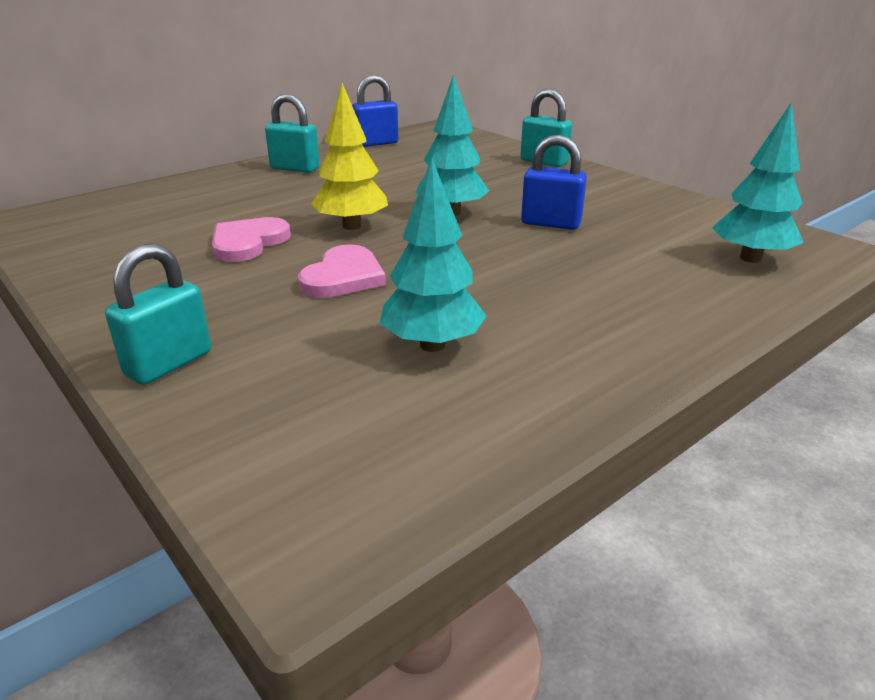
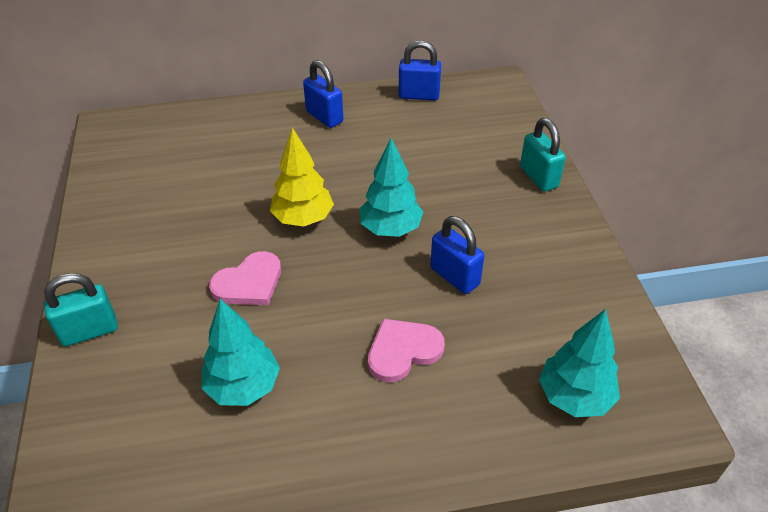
camera: 30 degrees right, 15 degrees up
pink heart [212,217,291,262] -> pink heart moved to [368,319,445,383]
turquoise padlock [265,93,319,173] -> blue padlock [303,60,343,128]

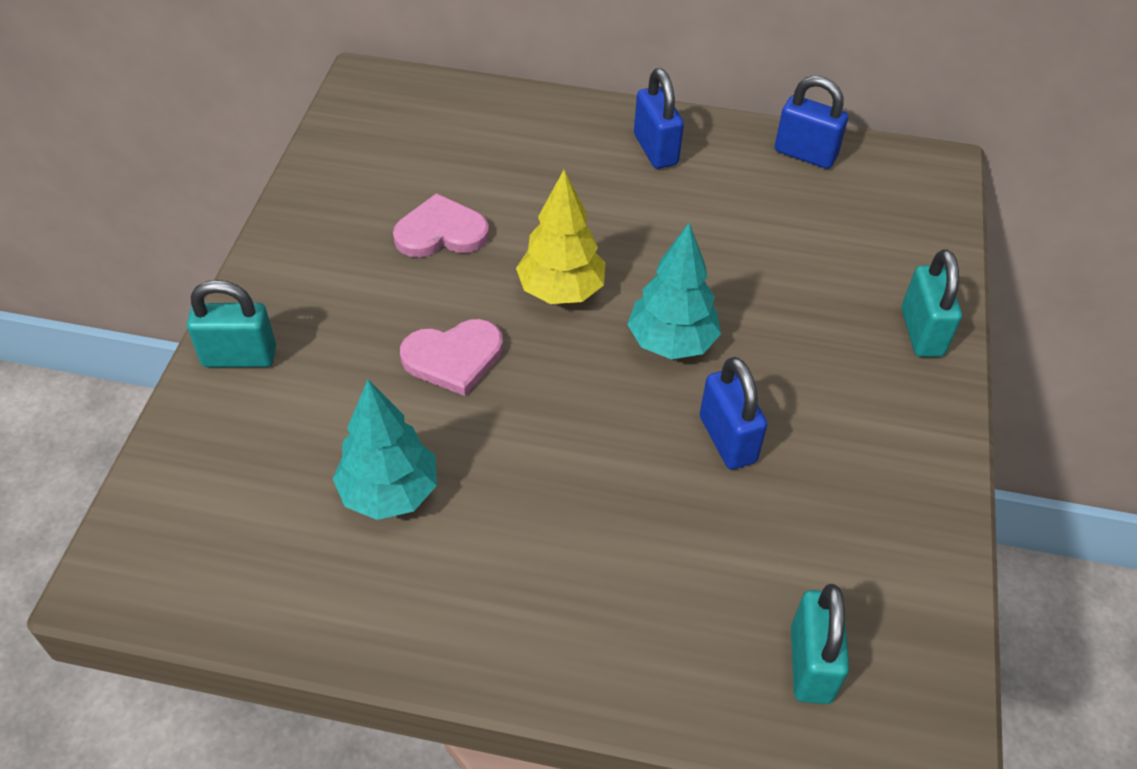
camera: 20 degrees right, 5 degrees up
pink heart [368,319,445,383] -> pink heart moved to [393,193,489,258]
turquoise tree [539,309,620,417] -> turquoise padlock [791,584,849,704]

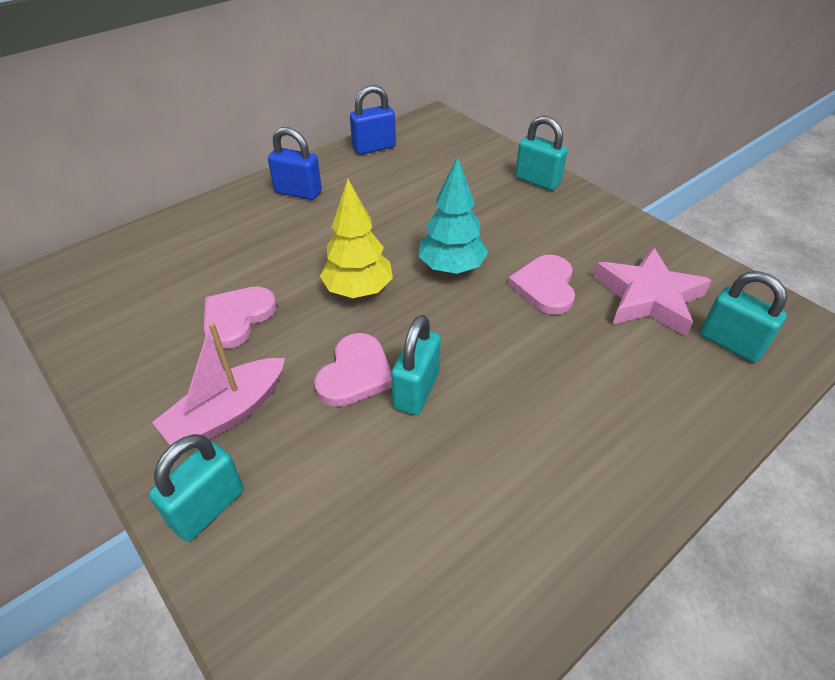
camera: 50 degrees left, 5 degrees down
turquoise tree [333,379,437,520] -> none
blue padlock [700,357,767,469] -> pink heart [508,255,575,315]
none -> pink boat [152,322,285,446]
none -> turquoise padlock [391,315,441,415]
none -> pink star [593,247,712,337]

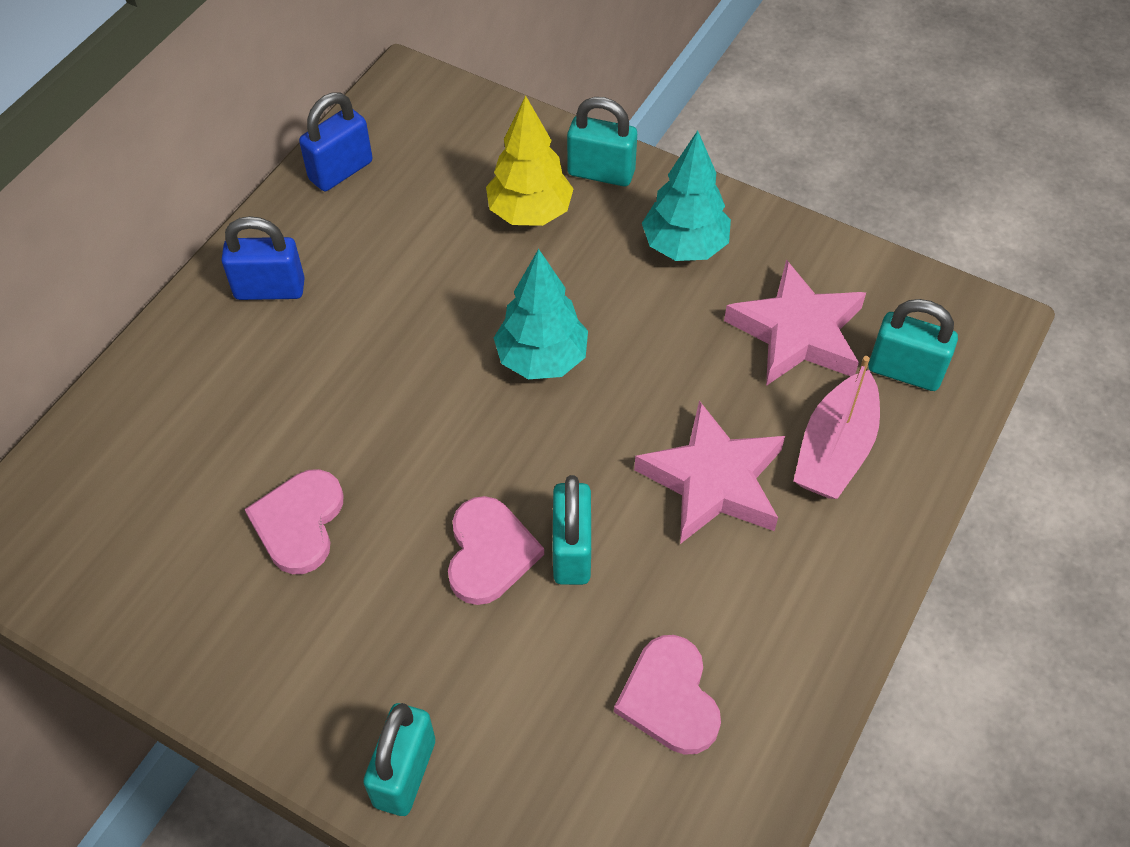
camera: 20 degrees left, 10 degrees up
pink boat [152,322,285,446] -> pink boat moved to [794,356,880,499]
yellow tree [320,179,393,298] -> yellow tree moved to [486,95,574,226]
pink heart [508,255,575,315] -> pink heart moved to [614,635,721,755]
none -> pink star [634,401,785,544]
none -> turquoise tree [642,131,731,261]

